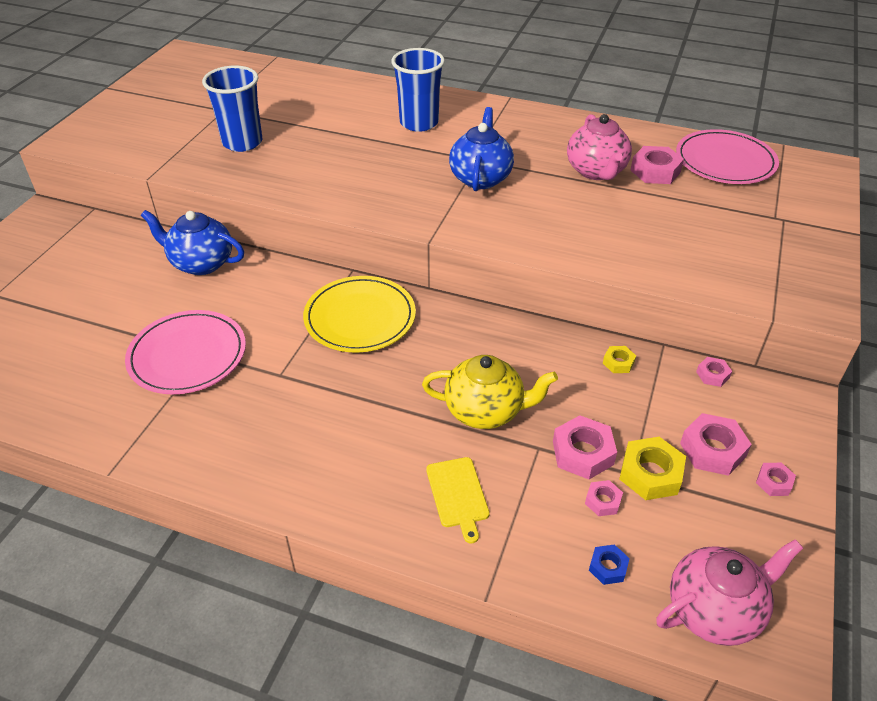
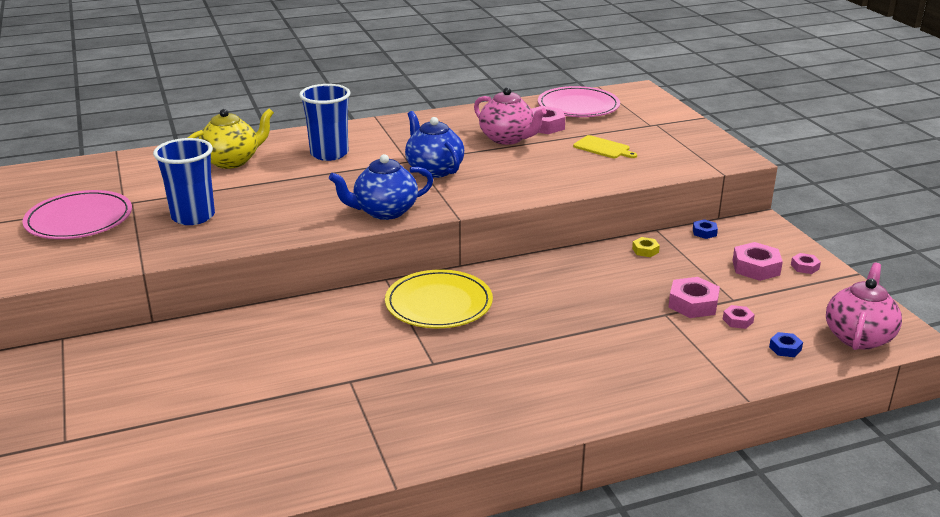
camera: 40 degrees left, 15 degrees down
pink plate [125,310,246,394] -> pink plate moved to [22,190,132,239]
blue teapot [141,210,244,275] -> blue teapot moved to [329,154,433,220]
yellow teapot [422,355,558,429] -> yellow teapot moved to [188,108,274,169]
yellow cutting board [426,457,490,543] -> yellow cutting board moved to [573,135,637,158]
yellow nut [619,437,686,500] -> none
pink nut [696,357,732,387] -> blue nut [693,219,718,239]

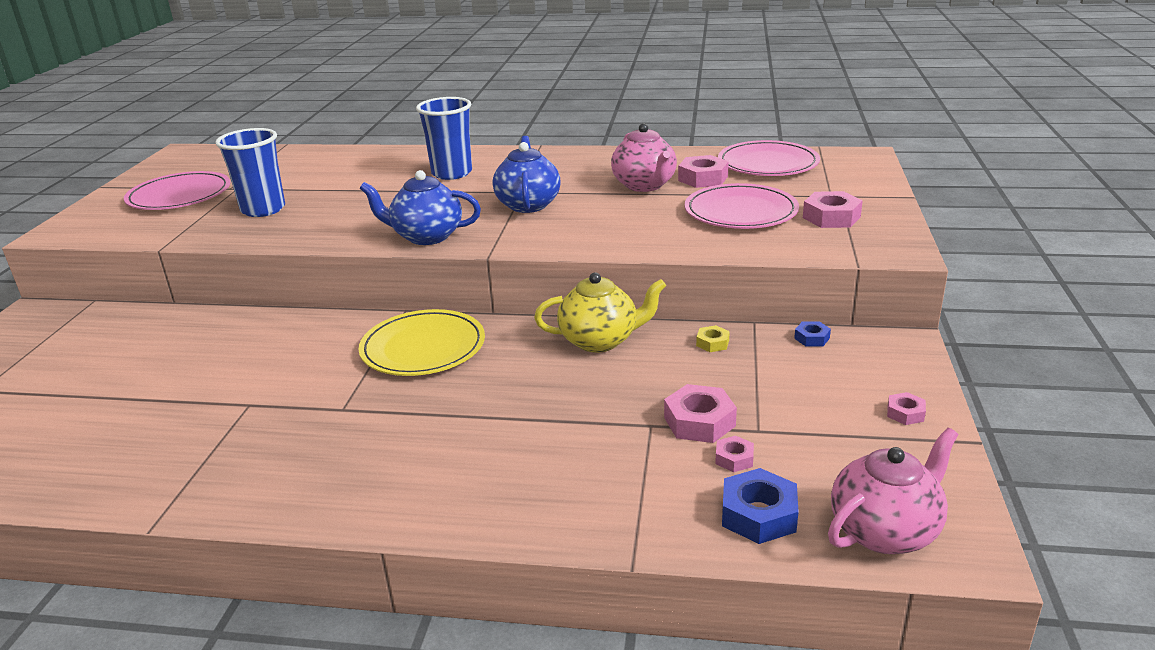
camera: 30 degrees right, 0 degrees up
yellow teapot [188,108,274,169] -> yellow teapot moved to [534,272,666,353]
yellow cutting board [573,135,637,158] -> pink plate [684,183,799,229]
pink nut [732,242,783,281] -> pink nut moved to [803,191,863,228]
blue nut [769,332,803,357] -> blue nut [722,468,799,544], size x1.81

